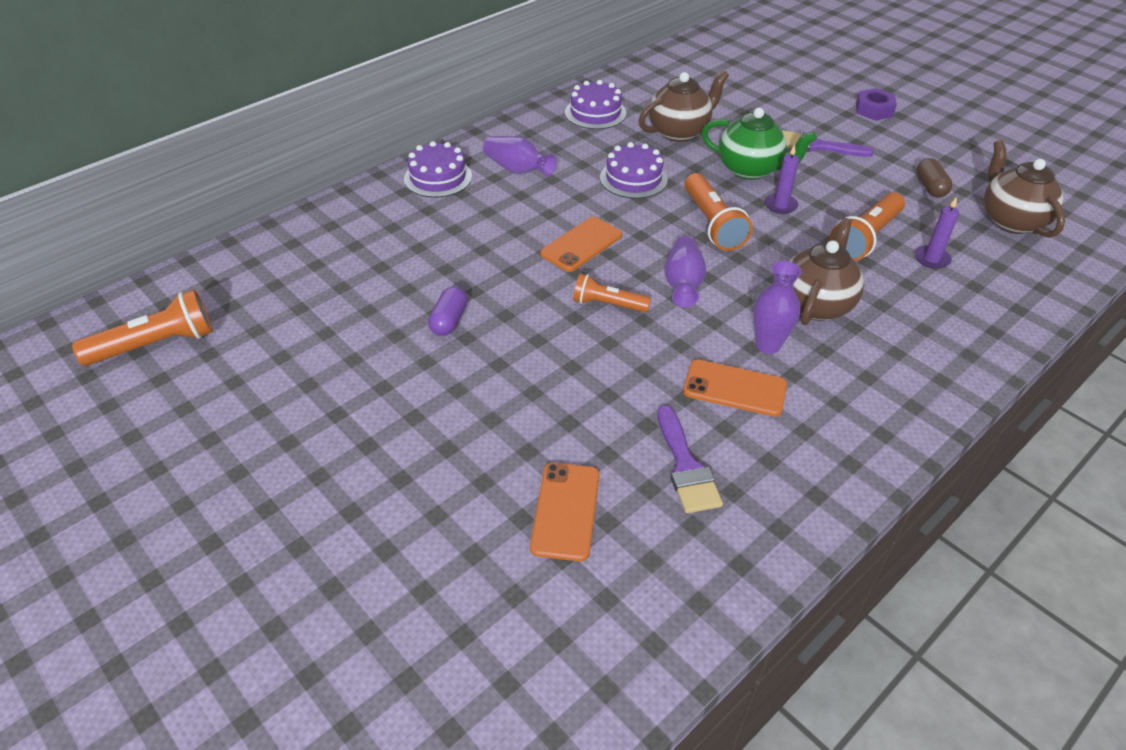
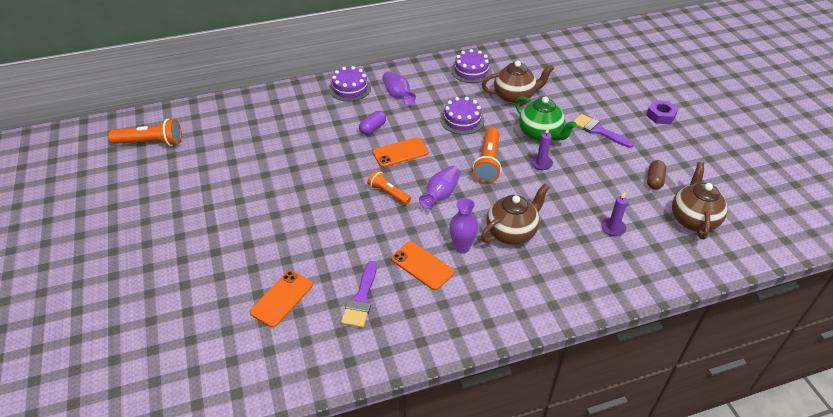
camera: 25 degrees right, 0 degrees up
purple capsule [428,287,467,336] -> purple capsule moved to [359,111,386,135]
orange flashlight [830,192,905,261] -> none

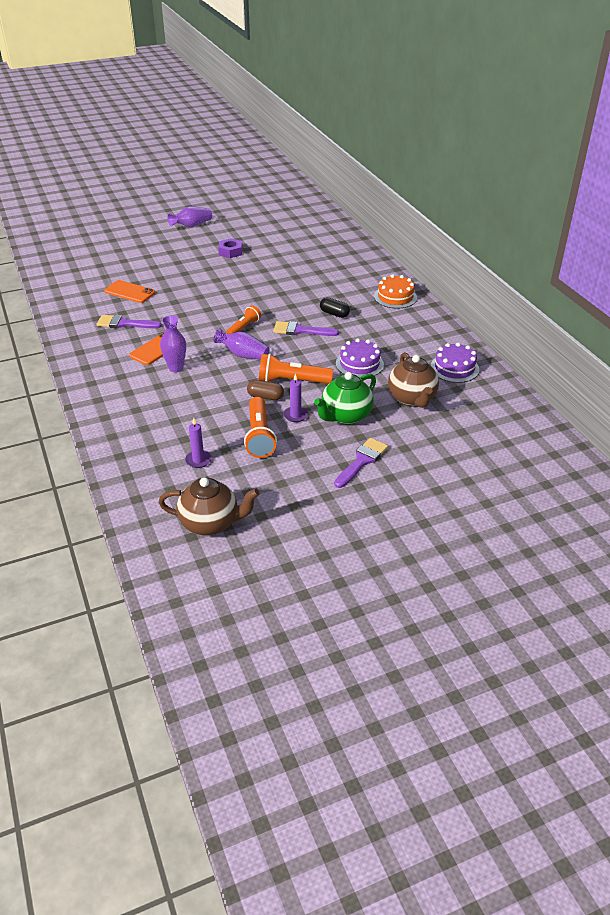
camera: 85 degrees right, 5 degrees down
orange flashlight [108,119,182,146] -> orange flashlight moved to [244,397,277,458]
purple cake [329,66,371,101] -> orange cake [374,274,417,309]
purple capsule [359,111,386,135] -> black capsule [320,297,350,318]
orange phone [373,137,429,167] -> purple brush [273,321,339,336]
purple vase [382,71,416,105] -> purple vase moved to [167,206,212,227]
brown teapot [481,184,549,245] -> none
purple nut [646,100,678,124] -> purple nut moved to [218,238,242,258]
brown capsule [647,160,666,189] -> brown capsule moved to [247,380,284,400]

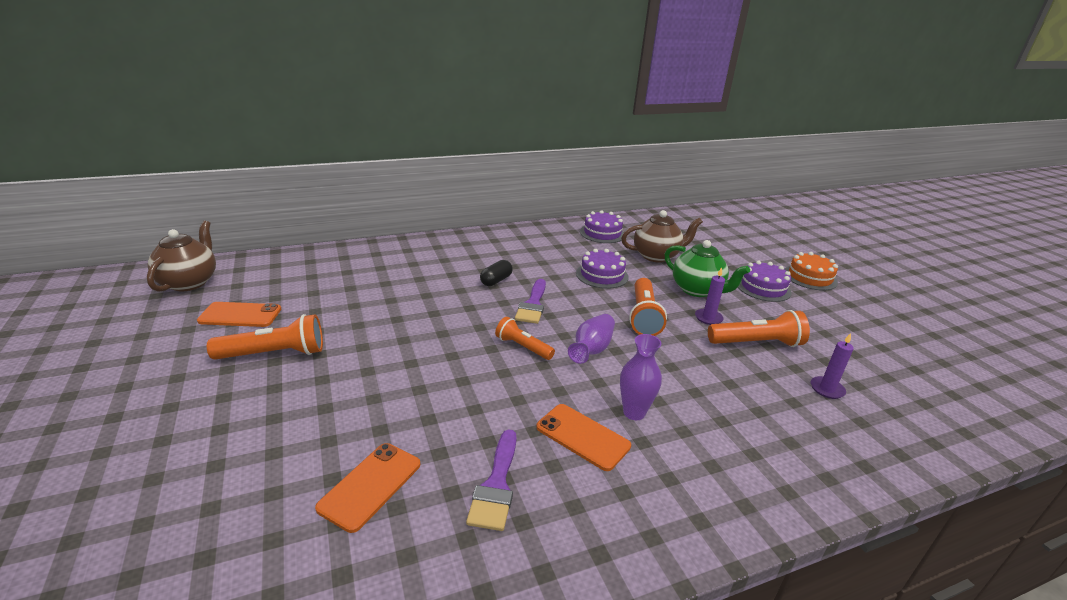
camera: 90 degrees left, 10 degrees down
brown teapot [158,477,260,535] -> brown teapot moved to [147,221,216,291]
purple vase [167,206,212,227] -> none
purple nut [218,238,242,258] -> orange flashlight [207,314,323,360]
brown capsule [247,380,284,400] -> none
purple brush [334,438,388,488] -> purple cake [738,261,792,302]
orange cake [374,274,417,309] -> orange cake moved to [785,252,838,291]
none -> orange phone [197,302,281,327]

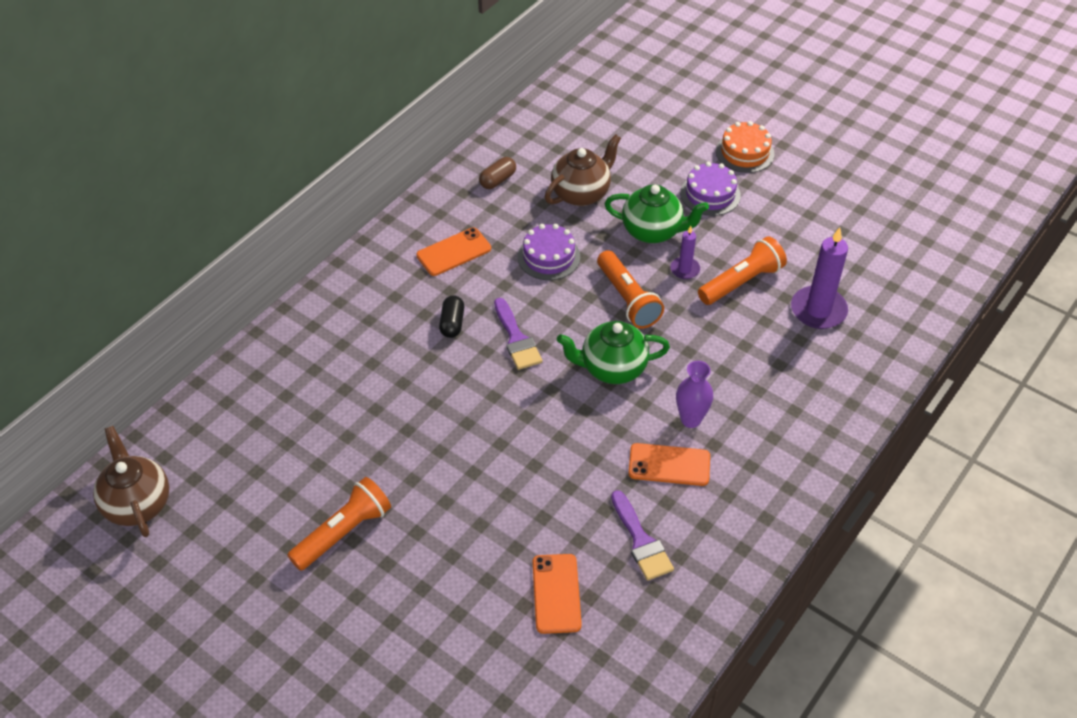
camera: 30 degrees left, 20 degrees up
orange phone [197,302,281,327] -> orange phone moved to [416,228,491,276]
orange flashlight [495,317,555,360] -> none
purple vase [568,314,615,364] -> green teapot [557,321,670,384]
purple cake [580,210,624,243] -> brown capsule [479,157,516,189]
purple candle [811,333,854,399] -> purple candle [791,227,848,329], size x1.84

